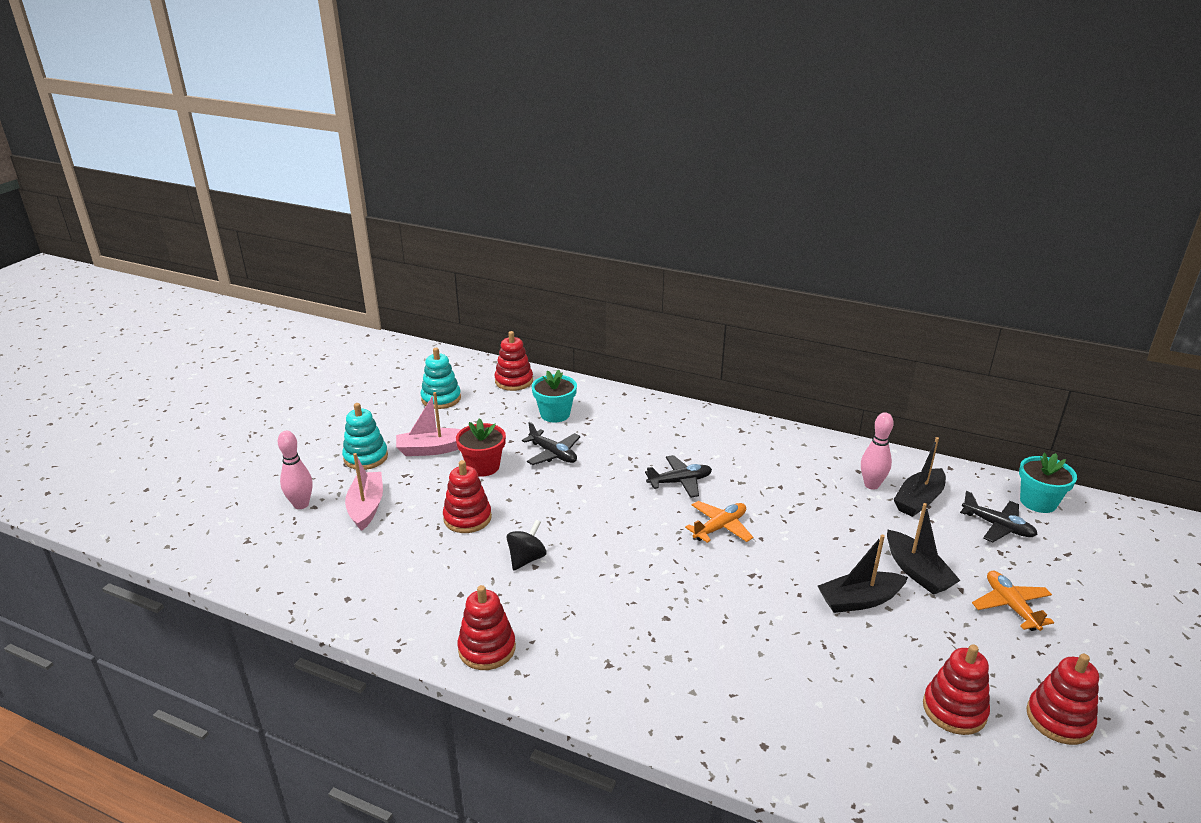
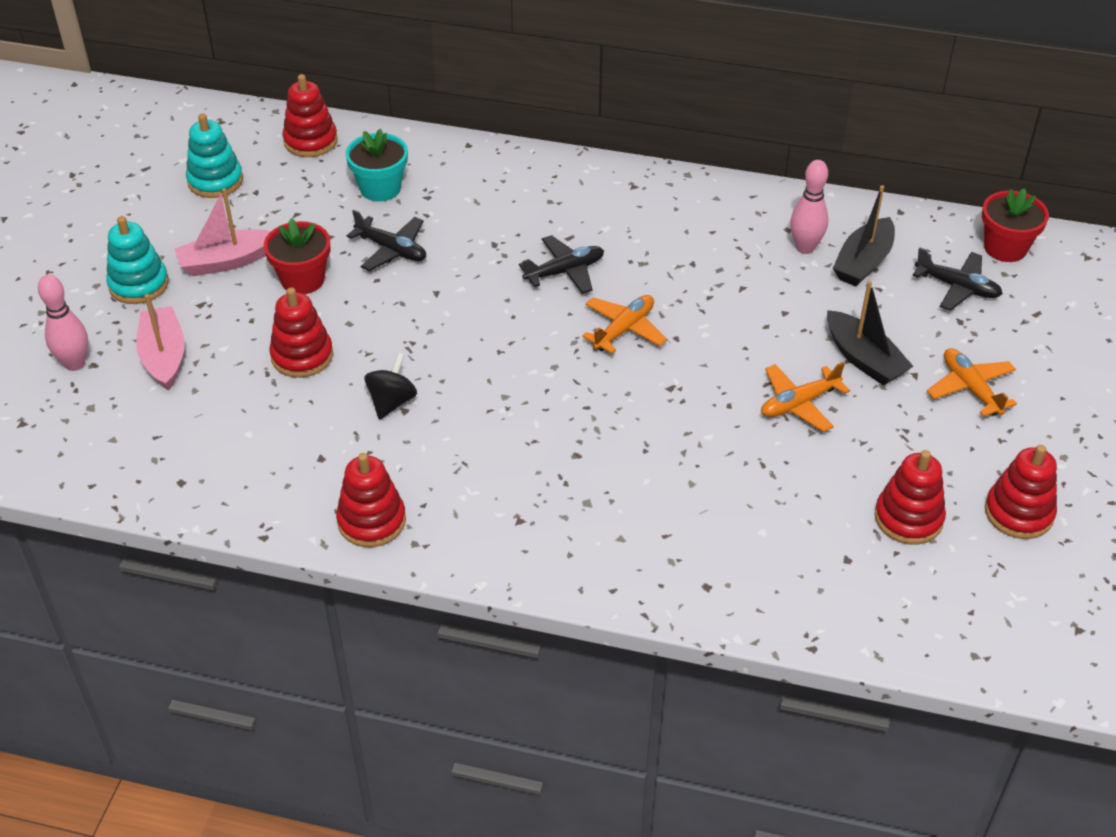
camera: 10 degrees left, 15 degrees up
black boat [818,535,908,613] -> orange plane [761,361,850,432]
turquoise flower pot [1019,452,1077,513] -> red flower pot [982,188,1049,262]

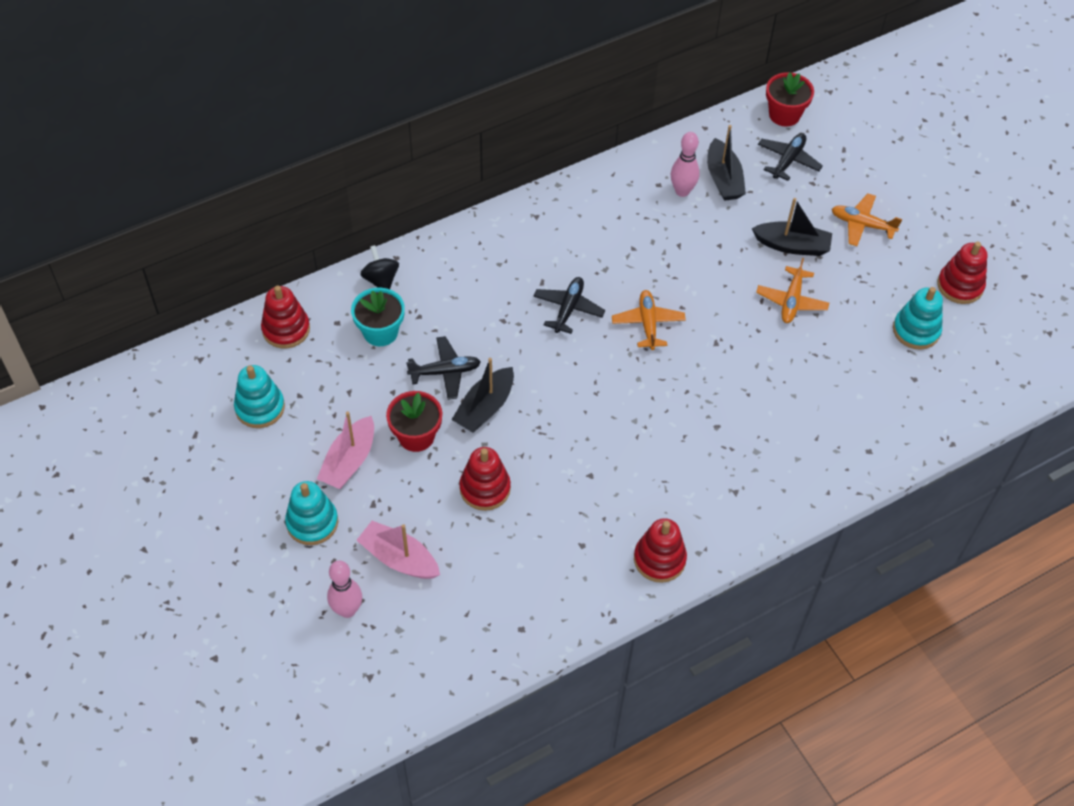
camera: 45 degrees left, 10 degrees up
black spinning top [364,353,417,420] -> black spinning top moved to [360,245,399,289]
red stacking toy [875,450,946,545] -> turquoise stacking toy [893,287,943,349]
black plane [912,247,1003,311] -> black plane turned 45 degrees counterclockwise [758,133,823,181]
none -> black boat [452,358,514,433]

